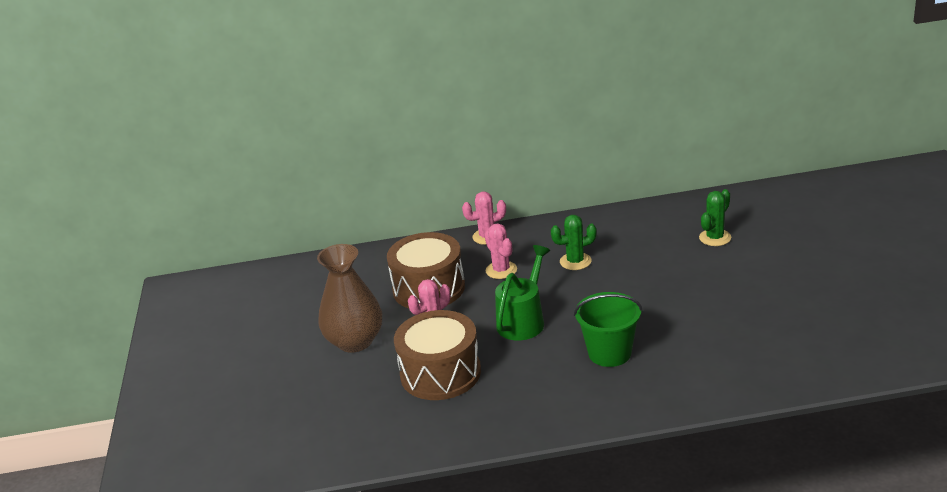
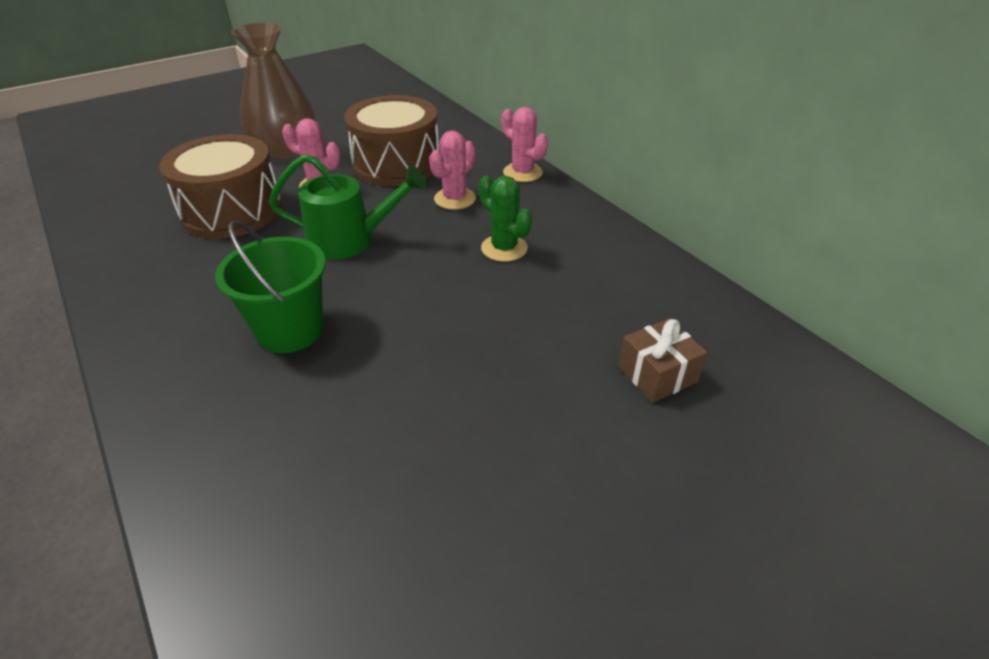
camera: 60 degrees right, 10 degrees up
green cactus [699,189,731,246] -> brown gift [618,318,707,403]

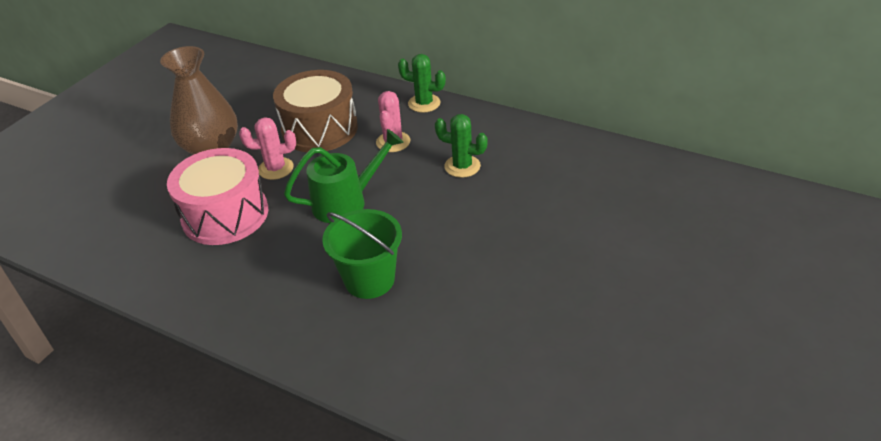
camera: 25 degrees left, 0 degrees up
brown drum [159,134,282,239] -> pink drum [167,148,268,245]
pink cactus [501,107,548,182] -> green cactus [398,54,446,113]
brown gift [618,318,707,403] -> none

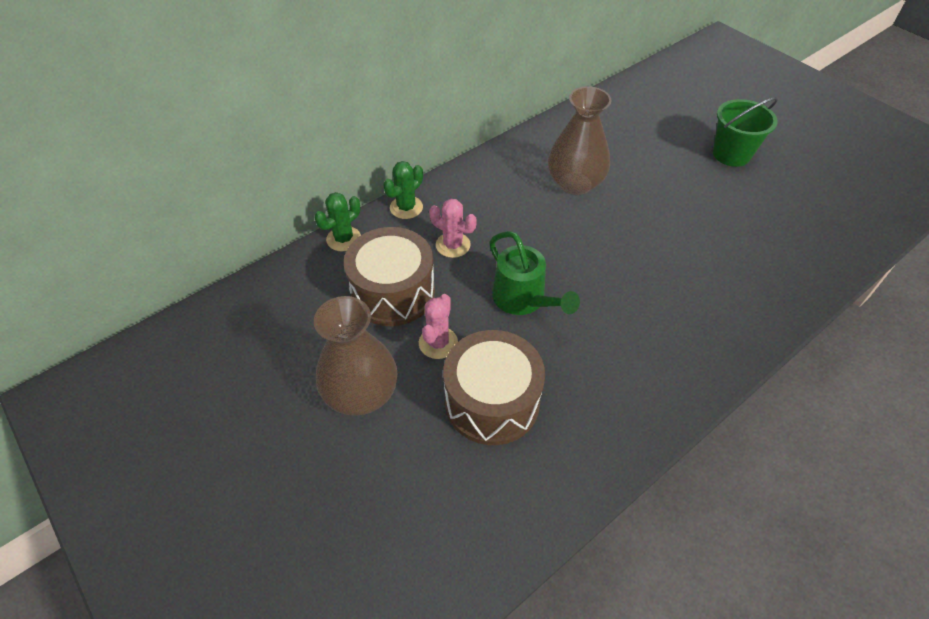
camera: 70 degrees left, 10 degrees up
pink drum [167,148,268,245] -> brown drum [443,330,545,445]
green watering can [284,129,404,223] -> green watering can turned 150 degrees clockwise [489,231,580,315]
green bucket [322,209,402,299] -> green bucket moved to [713,98,778,167]
green cactus [435,114,488,178] -> green cactus moved to [314,192,361,252]
none -> brown vase [548,86,612,195]

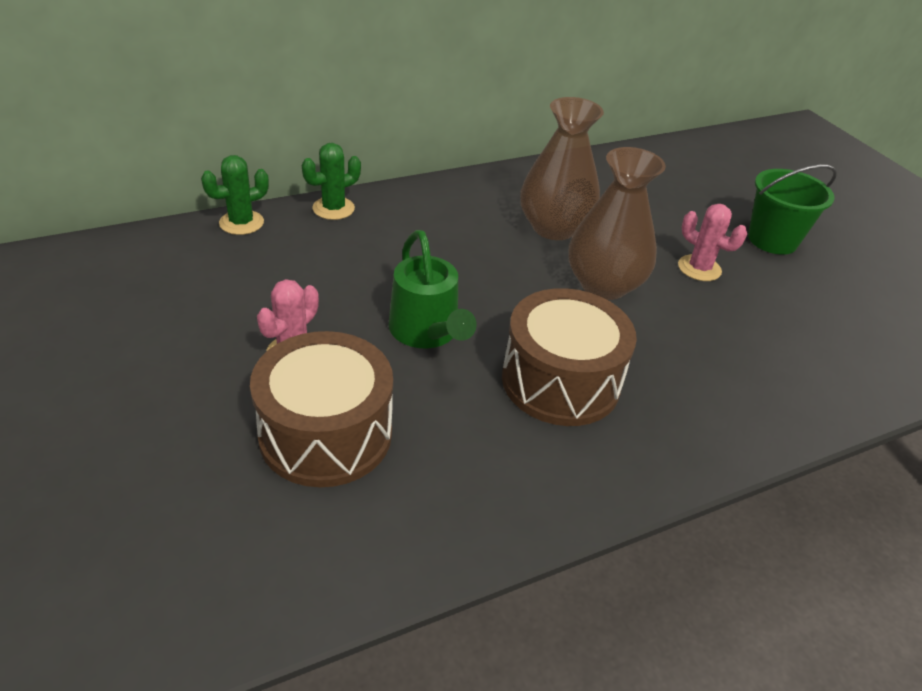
camera: 10 degrees right, 10 degrees down
brown vase [314,296,397,416] -> brown vase moved to [569,147,666,300]
brown drum [344,227,435,326] -> brown drum moved to [502,288,637,426]
pink cactus [429,199,477,258] -> pink cactus moved to [678,204,747,281]

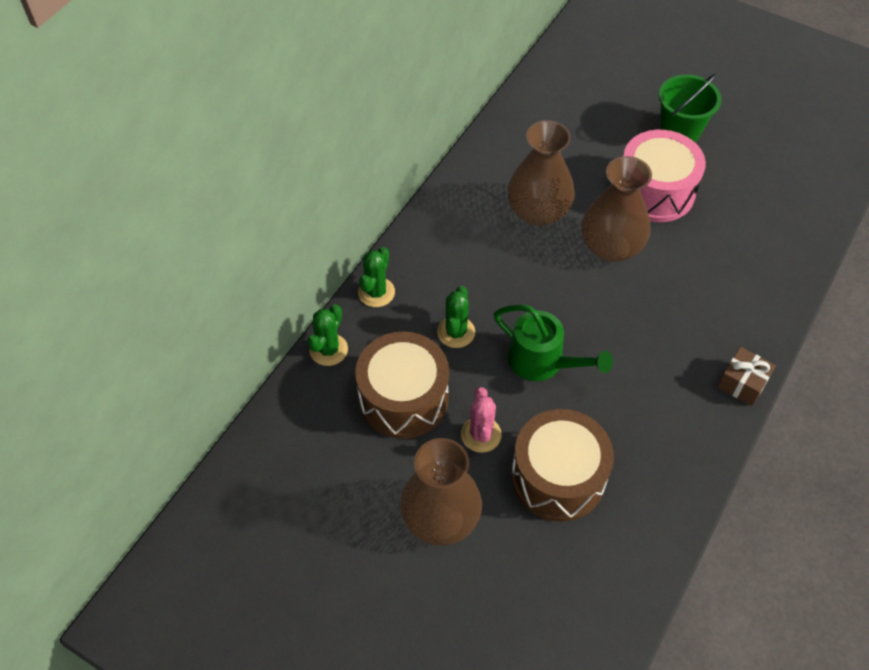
camera: 30 degrees left, 15 degrees up
brown drum [502,288,637,426] -> brown drum moved to [355,332,449,439]
pink cactus [678,204,747,281] -> pink drum [623,130,706,222]
none -> brown vase [400,438,482,546]
none -> green cactus [437,286,475,348]
none -> brown gift [717,347,776,406]

